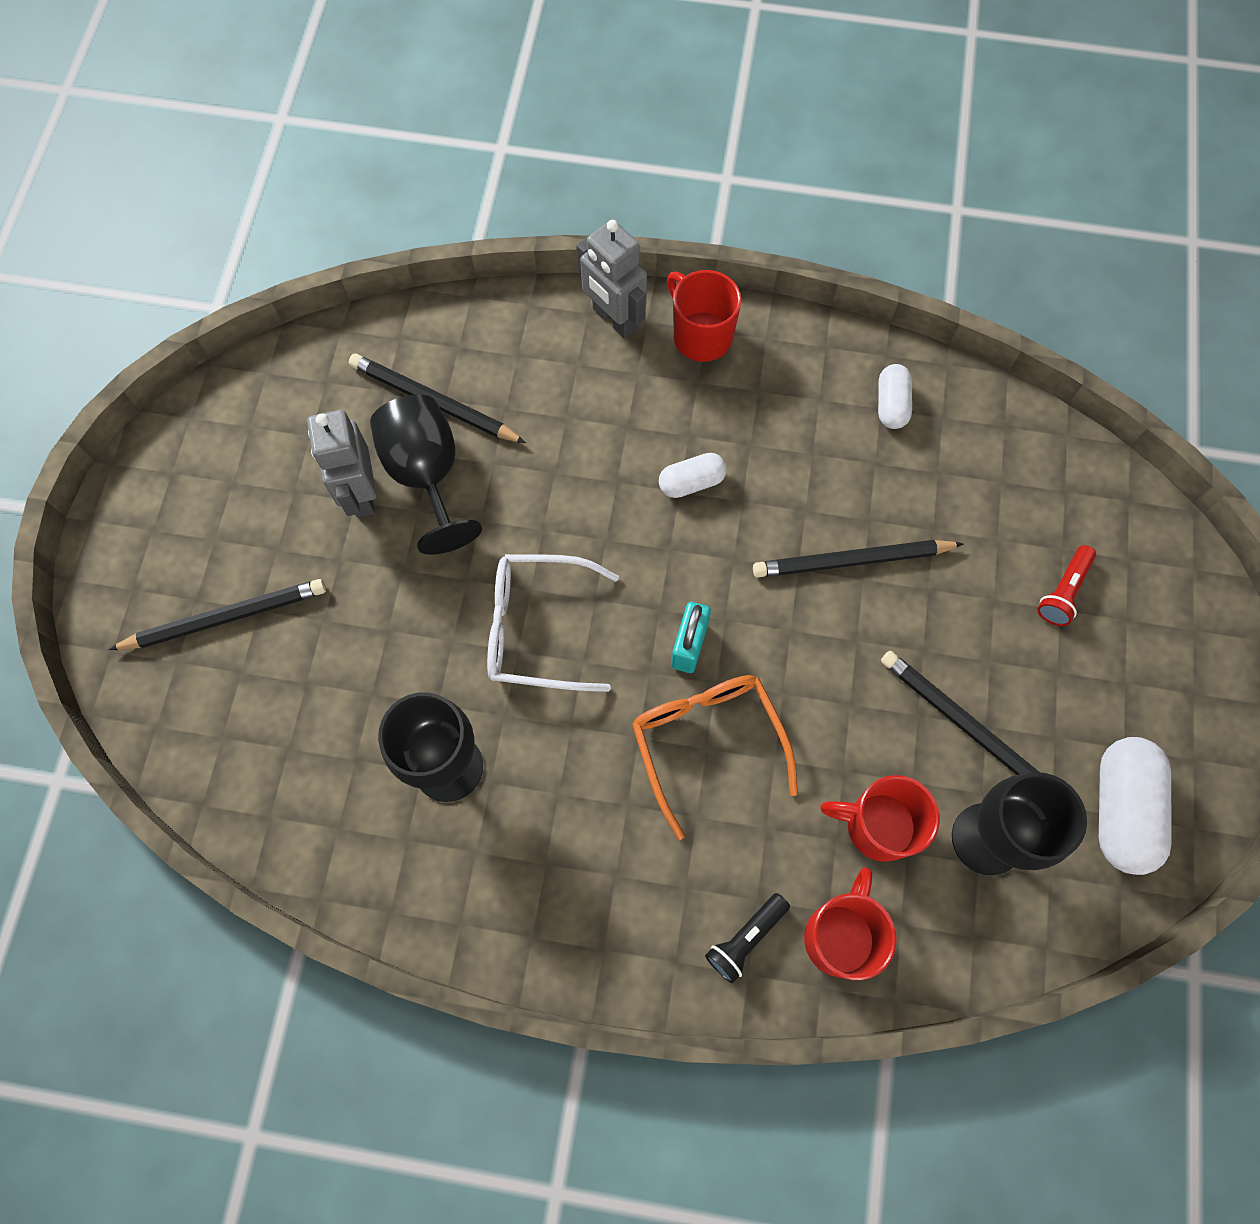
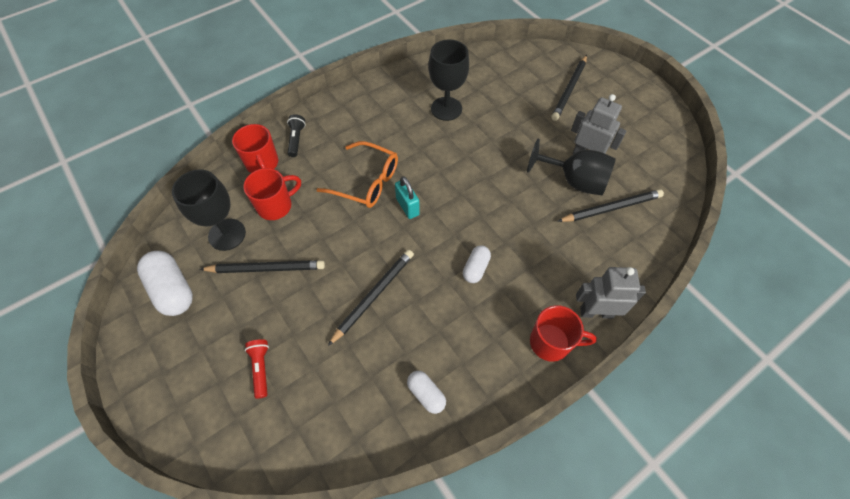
camera: 135 degrees right, 10 degrees down
white glasses [487,554,619,692] -> none

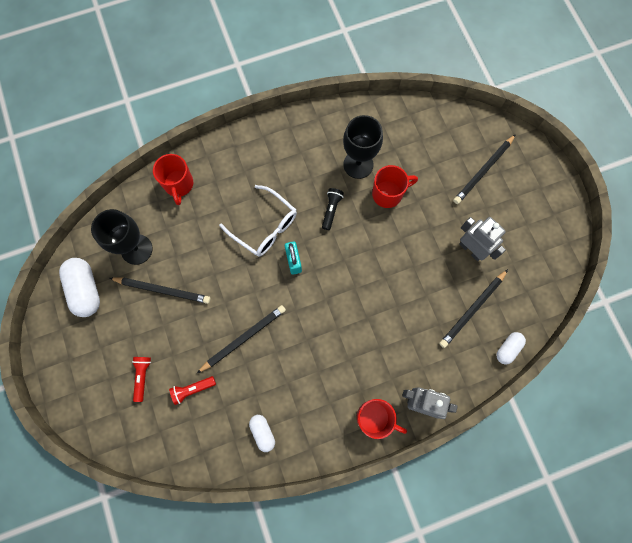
camera: 15 degrees right, 15 degrees up
red mug [243,168,301,220] -> red mug moved to [372,165,418,208]
black flashlight [287,114,306,157] -> black flashlight moved to [322,188,344,230]
orange glasses [316,141,398,208] -> white glasses [219,185,297,257]
white capsule [463,245,491,283] -> white capsule moved to [496,332,526,365]
black goblet [527,139,616,195] -> none
black pencil [557,189,664,222] -> black pencil turned 135 degrees clockwise [439,269,508,348]
none -> red flashlight [169,376,216,405]

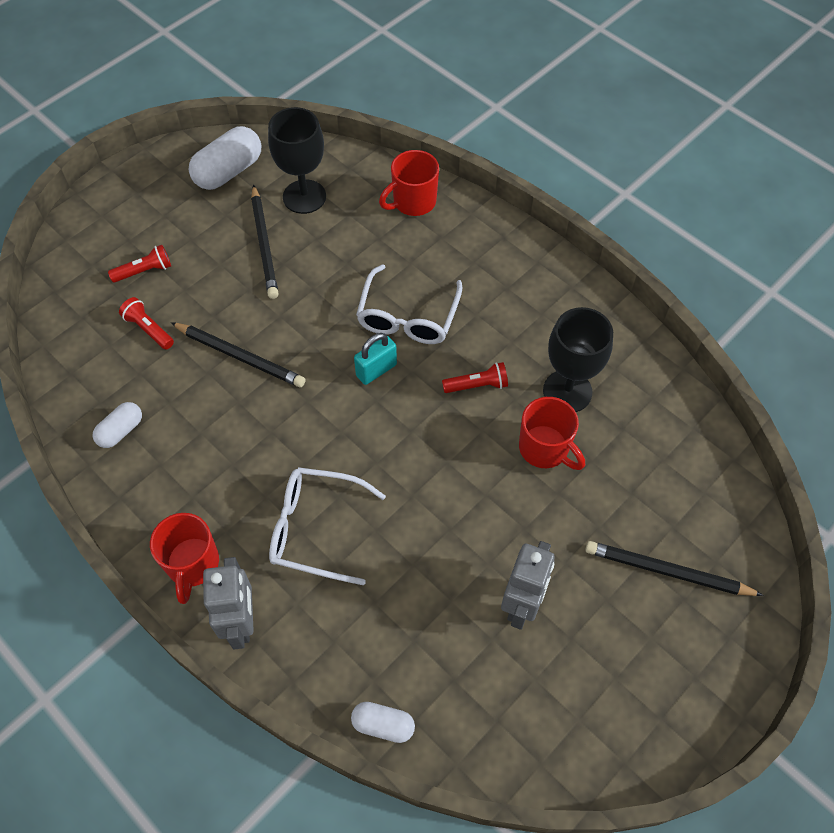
camera: 65 degrees right, 15 degrees down
black flashlight [322,188,344,230] -> red flashlight [442,362,508,393]
black pencil [439,269,508,348] -> none
none -> white glasses [269,467,386,585]

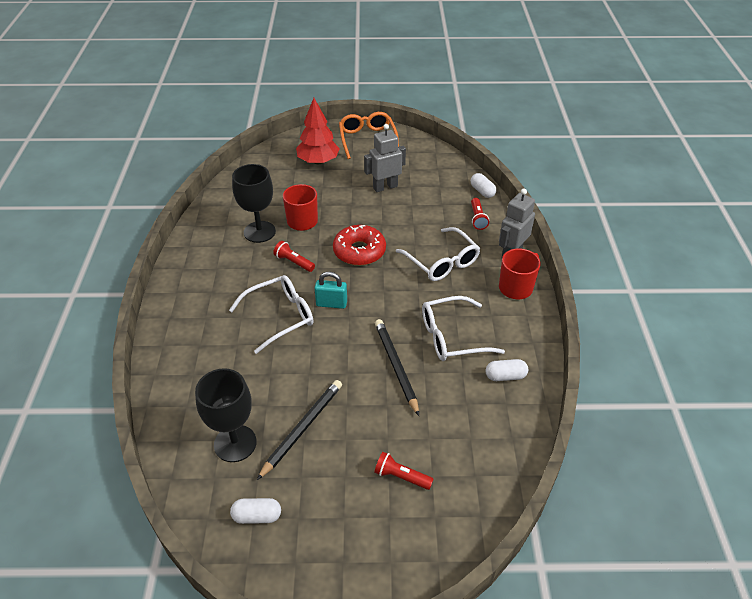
camera: 135 degrees left, 15 degrees down
red flashlight [119,297,174,349] -> red flashlight moved to [471,198,489,230]
white capsule [189,126,261,190] -> white capsule [230,498,281,524], size x0.58
red mug [379,150,439,216] -> none
black pencil [585,541,764,596] -> red tree [296,98,340,164]
none -> red donut [333,225,386,266]
none -> orange glasses [339,112,399,159]
none -> white glasses [422,296,505,361]

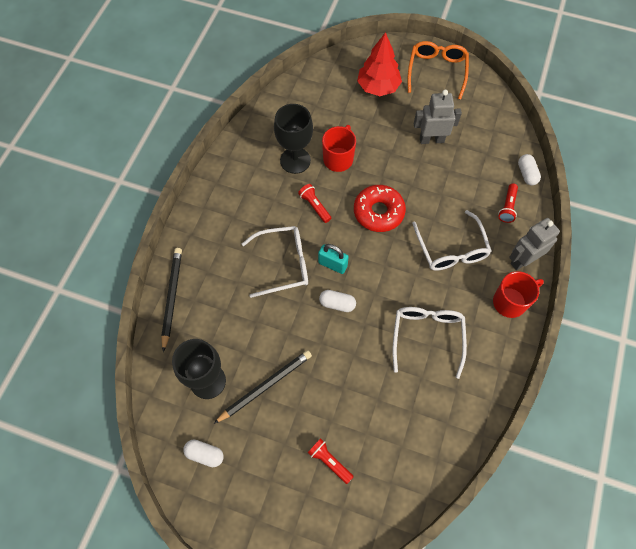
camera: 20 degrees right, 20 degrees up
black pencil [375,319,419,416] -> black pencil moved to [161,248,182,352]
white glasses [422,296,505,361] -> white glasses turned 90 degrees clockwise [392,307,467,379]
white capsule [486,359,528,381] -> white capsule moved to [319,290,356,312]

